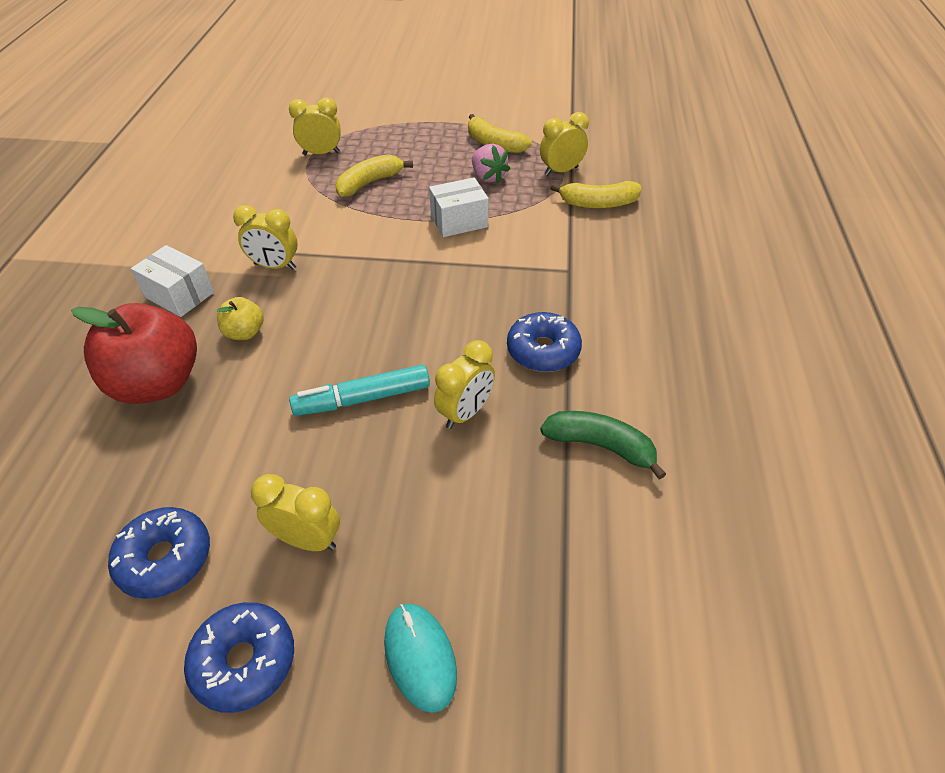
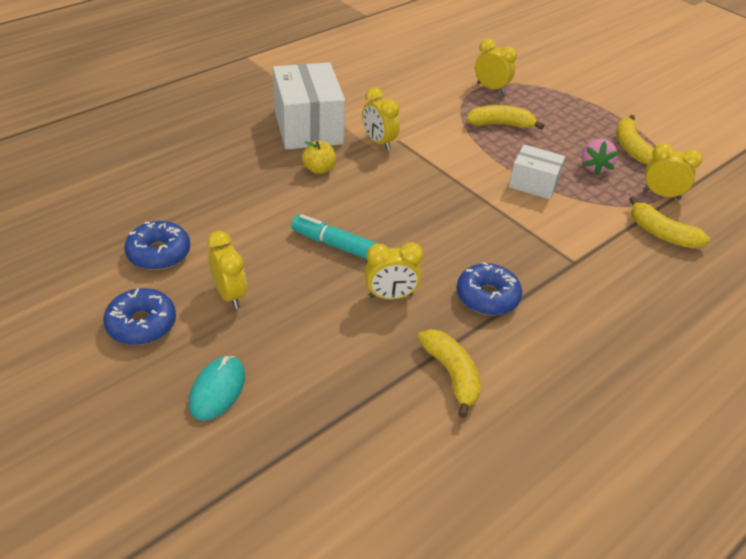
camera: 40 degrees right, 5 degrees down
red apple [71,303,197,404] -> none
white box [131,245,214,317] -> white box [273,62,345,150], size x1.76
green banana [540,411,666,479] -> yellow banana [418,329,481,418]

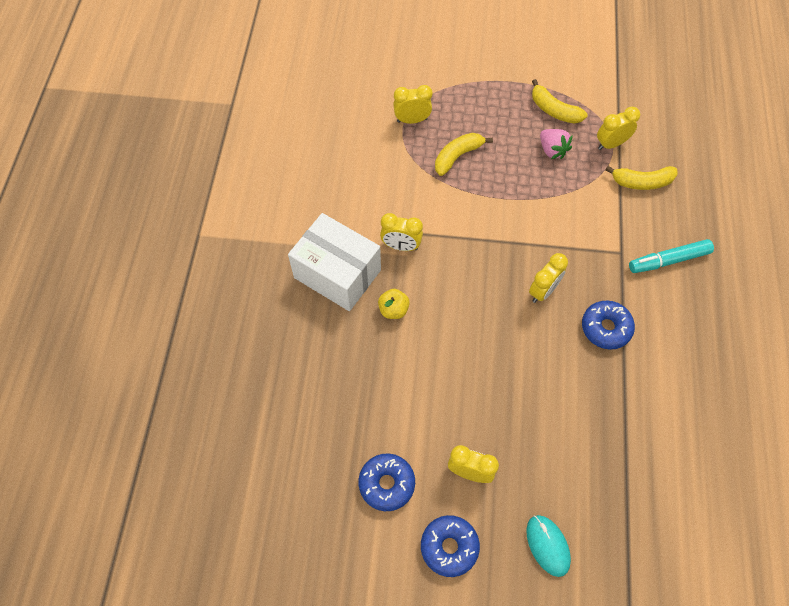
camera: 40 degrees left, 20 degrees up
turquoise marker [291,214,389,259] -> turquoise marker moved to [629,239,714,273]
yellow clock [365,242,423,300] -> yellow clock moved to [529,253,568,303]
yellow banana [418,329,481,418] -> none
white box [509,145,565,199] -> none

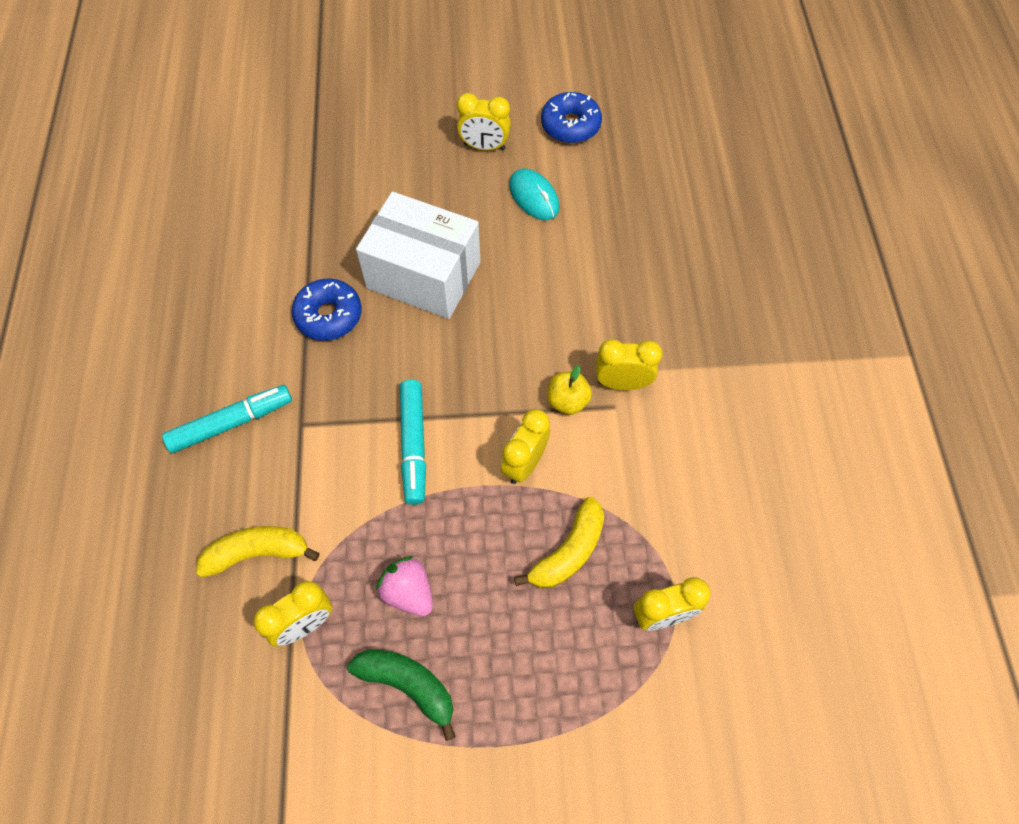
camera: 170 degrees right, 0 degrees up
white box [288,213,381,311] -> white box moved to [356,192,481,319]
yellow apple [378,289,410,319] -> yellow apple moved to [547,365,592,415]
blue donut [421,515,480,577] -> none
turquoise mouse [526,515,571,577] -> turquoise mouse moved to [509,169,559,220]
yellow clock [529,253,568,303] -> yellow clock moved to [501,409,550,484]
yellow banana [532,79,588,124] -> green banana [347,649,456,741]
none -> turquoise marker [400,380,426,505]

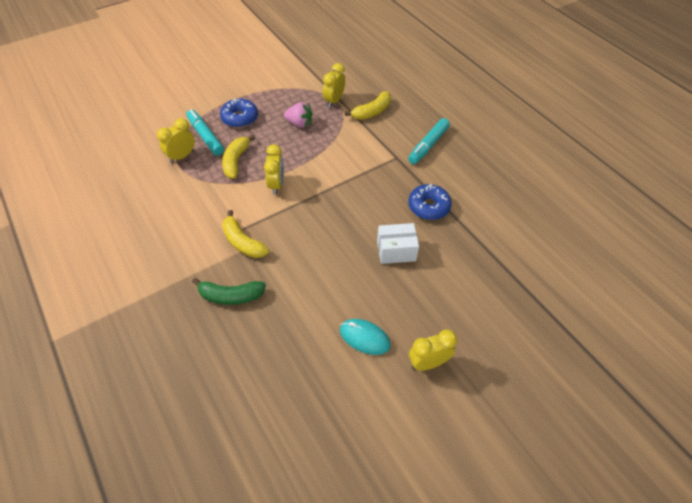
camera: 150 degrees right, 10 degrees down
green banana [347,649,456,741] -> green banana moved to [192,278,266,305]
white box [356,192,481,319] -> white box [377,223,419,264], size x0.57
turquoise marker [400,380,426,505] -> turquoise marker moved to [186,109,224,156]
blue donut [541,92,602,143] -> blue donut moved to [220,99,258,128]
yellow apple [547,365,592,415] -> none
yellow clock [596,339,662,390] -> yellow banana [222,210,269,258]

